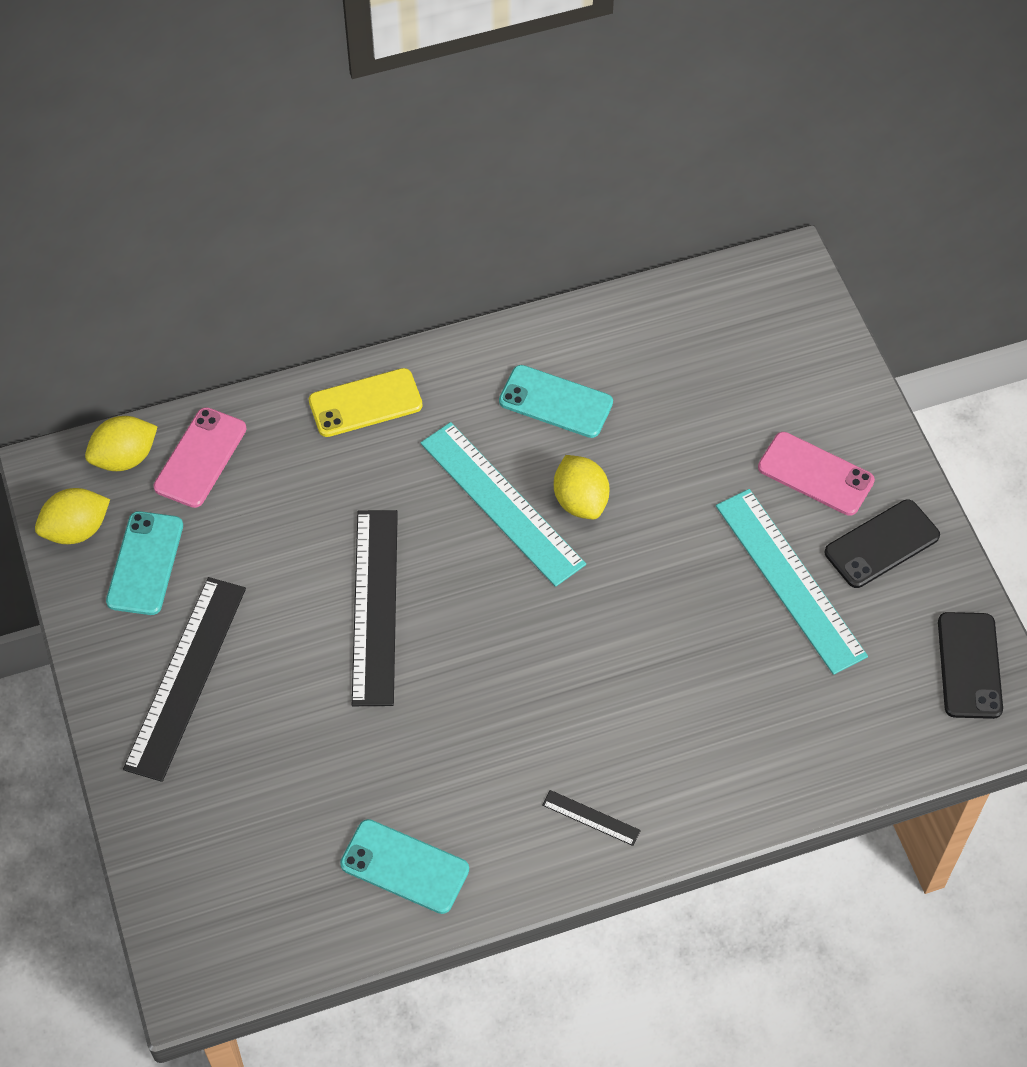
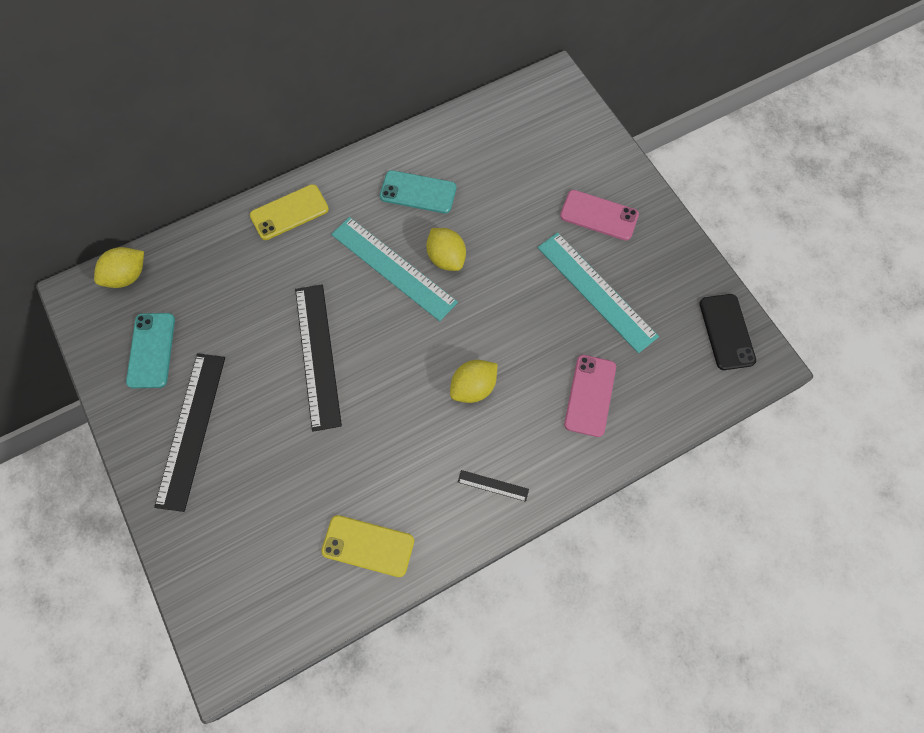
camera: 10 degrees left, 10 degrees up
yellow lemon [35,488,110,544] -> yellow lemon moved to [450,360,498,403]
pink phone [154,407,247,508] -> pink phone moved to [564,355,616,437]
turquoise phone [340,819,469,914] -> yellow phone [321,515,414,577]
black phone [825,499,940,588] -> none

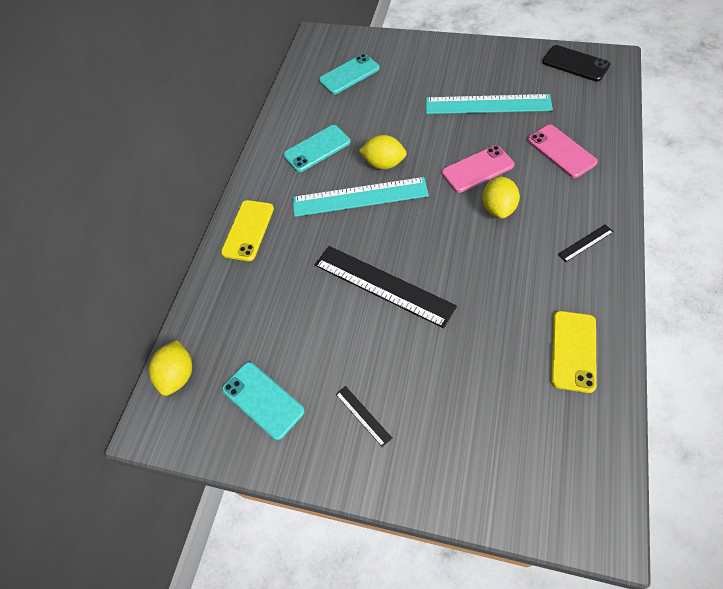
camera: 40 degrees left, 10 degrees down
black ruler [154,353,225,512] -> black ruler [336,386,392,447], size x0.43
yellow phone [321,515,414,577] -> yellow phone turned 45 degrees counterclockwise [551,311,597,393]
pink phone [560,190,639,240] -> pink phone moved to [442,145,514,193]
none -> turquoise phone [319,54,380,94]

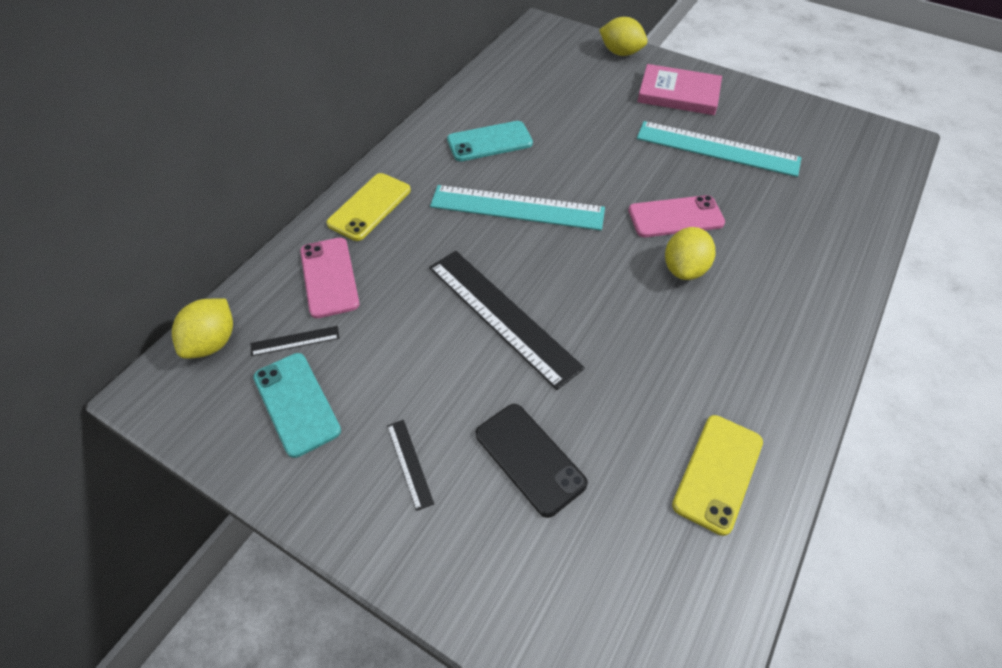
camera: 10 degrees right, 5 degrees down
turquoise phone [319,54,380,94] -> none
yellow lemon [358,135,407,170] -> yellow lemon moved to [599,17,647,56]
pink phone [528,125,598,178] -> pink phone moved to [300,238,359,318]
black phone [542,45,610,82] -> black phone moved to [476,404,588,518]
black ruler [558,224,614,262] -> black ruler moved to [251,326,339,356]
none -> pink book [637,64,722,115]

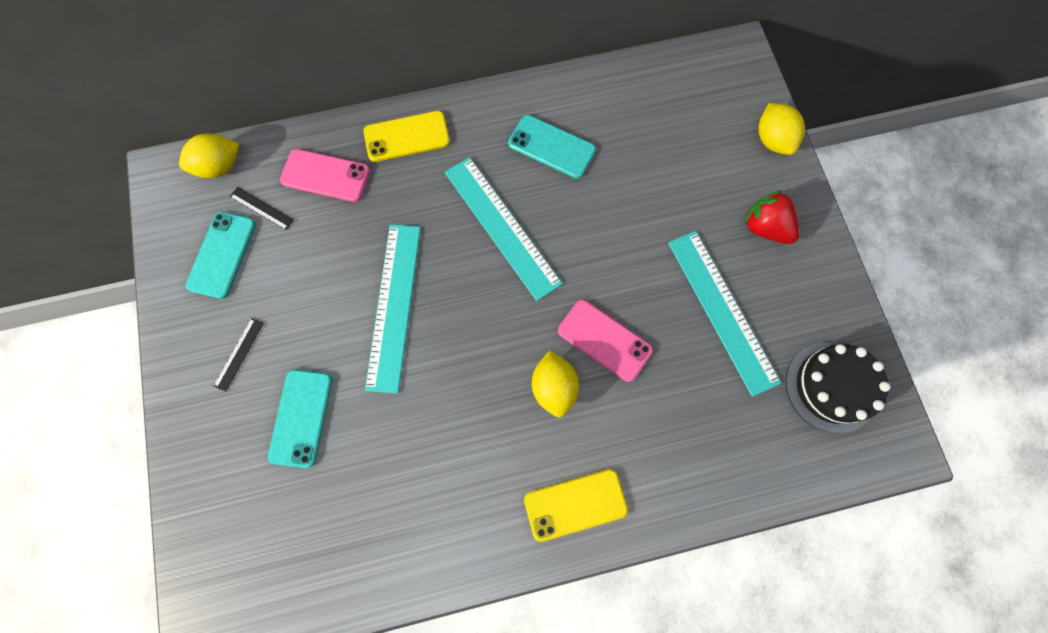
camera: 45 degrees right, 20 degrees up
pink phone [300,238,359,318] -> pink phone turned 75 degrees clockwise [280,149,370,202]
black ruler [429,251,585,390] -> turquoise ruler [365,224,421,394]
black phone [476,404,588,518] -> turquoise phone [268,370,332,468]
pink book [637,64,722,115] -> red strawberry [744,190,799,244]
yellow lemon [665,227,715,280] -> yellow lemon turned 75 degrees counterclockwise [532,350,579,418]
yellow phone [672,415,763,536] -> yellow phone moved to [524,469,628,542]
none -> black cake [786,342,891,433]

